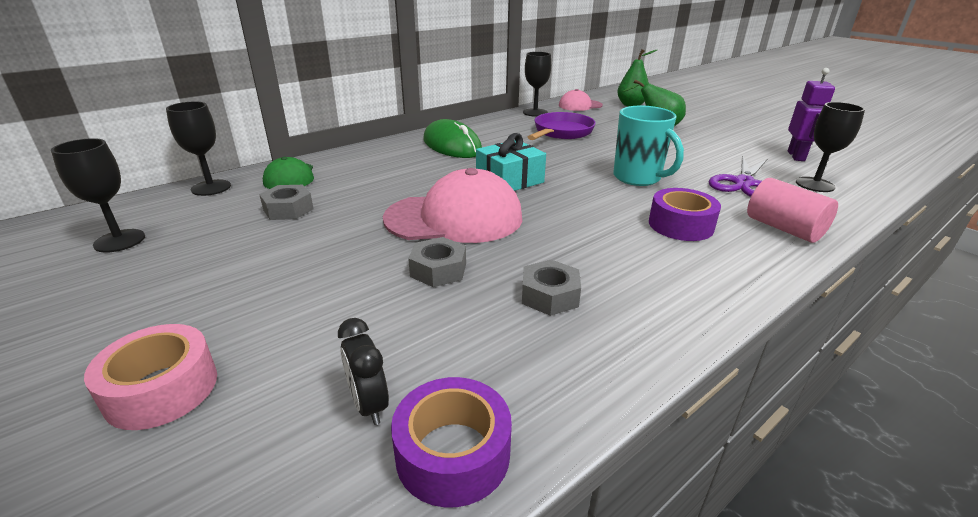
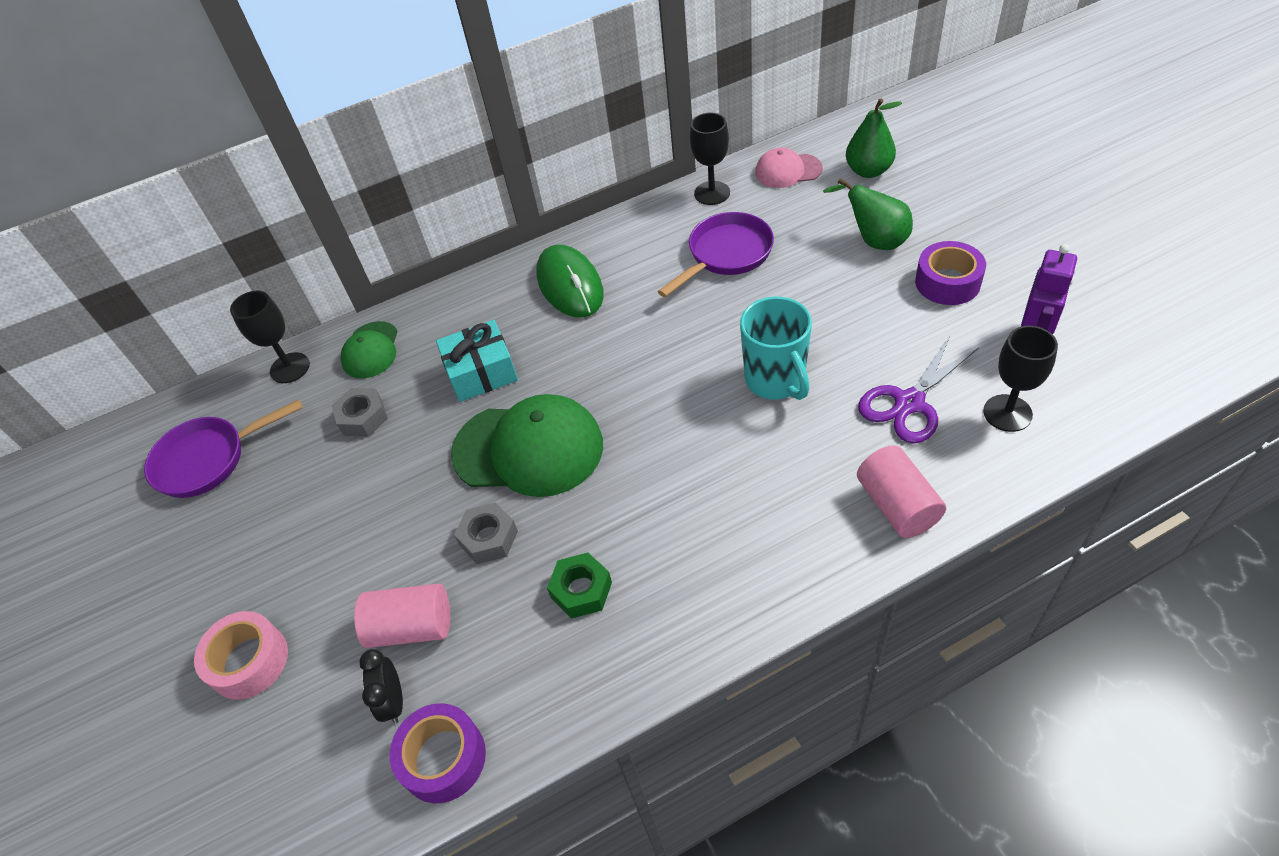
camera: 20 degrees right, 20 degrees up
black goblet [51,138,145,252] -> purple pan [144,399,303,498]
pink cap [383,168,522,243] -> green cap [451,394,603,497]
turquoise gift [476,133,546,191] -> turquoise gift moved to [436,320,518,402]
grey nut [522,260,581,316] -> green nut [547,553,612,619]
purple tape [649,188,721,241] -> purple tape moved to [915,241,986,305]
none -> pink cylinder [354,583,450,648]

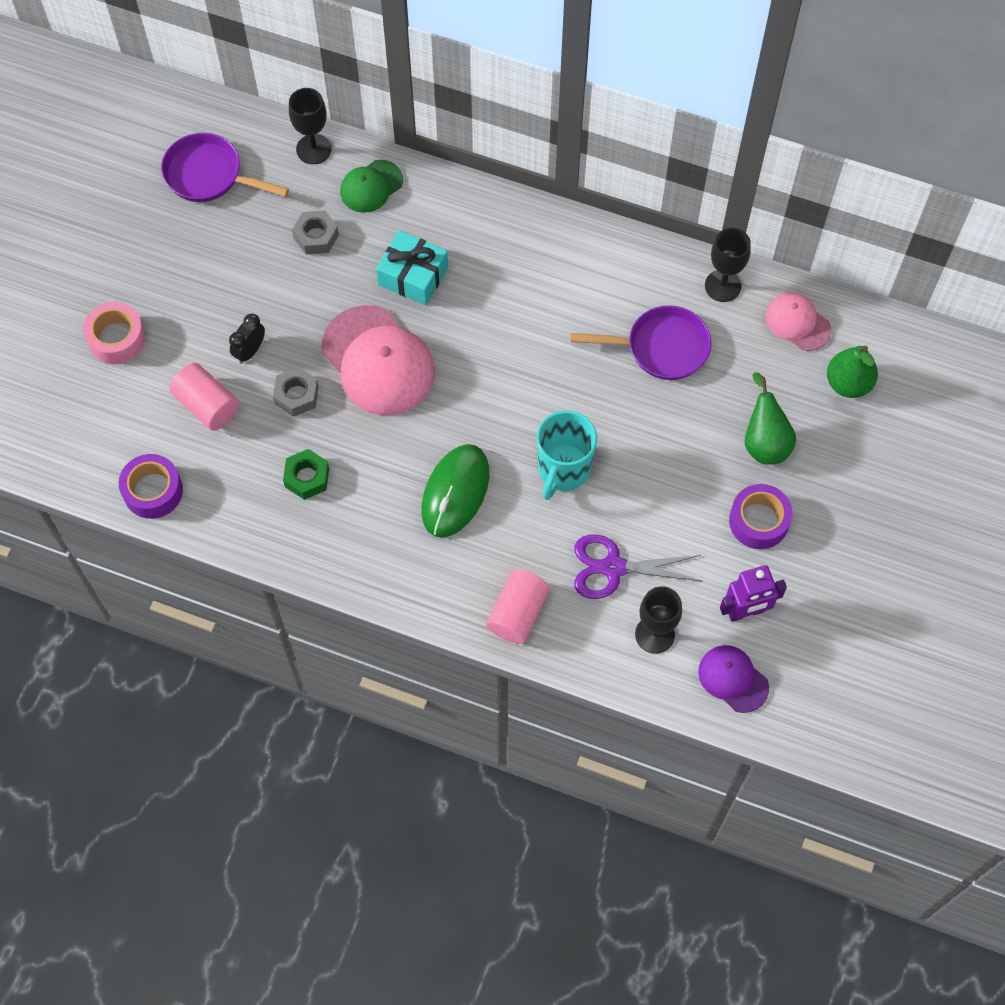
camera: 40 degrees right, 15 degrees up
black clock [359,649,403,723] -> black clock moved to [229,314,265,364]
green cap [451,394,603,497] -> pink cap [321,305,435,415]
green mouse [536,245,604,318] -> green mouse moved to [422,444,489,538]
none -> purple cap [698,645,769,713]

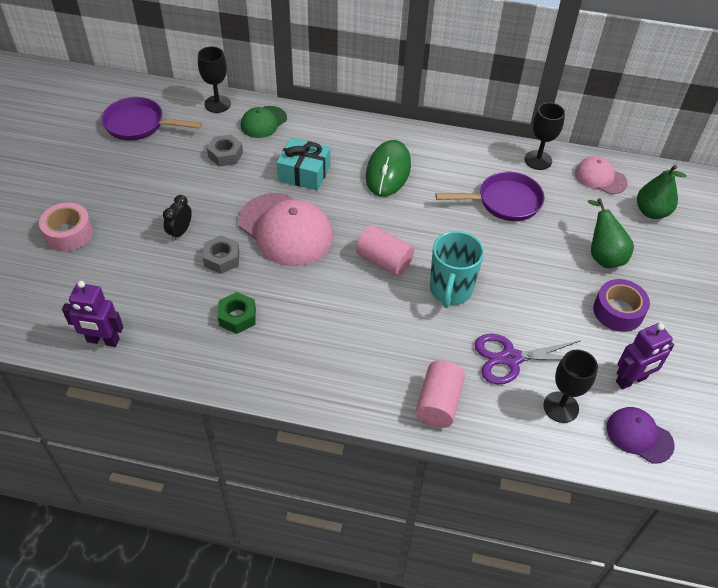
camera: 10 degrees left, 15 degrees down
purple tape [119,454,183,519] -> purple robot [62,281,123,347]
pink cylinder [170,363,239,431] -> pink cylinder moved to [356,225,414,276]
green mouse [422,444,489,538] -> green mouse moved to [366,140,411,197]

